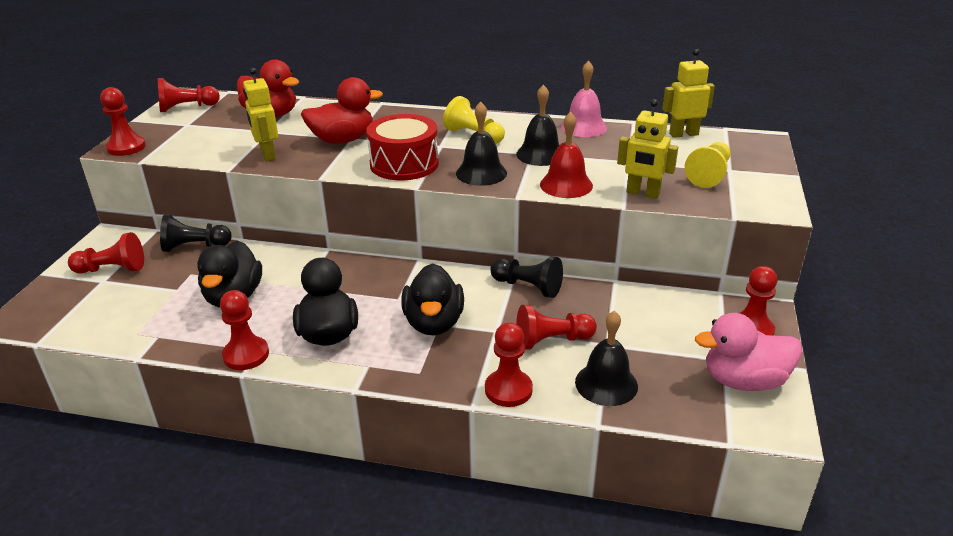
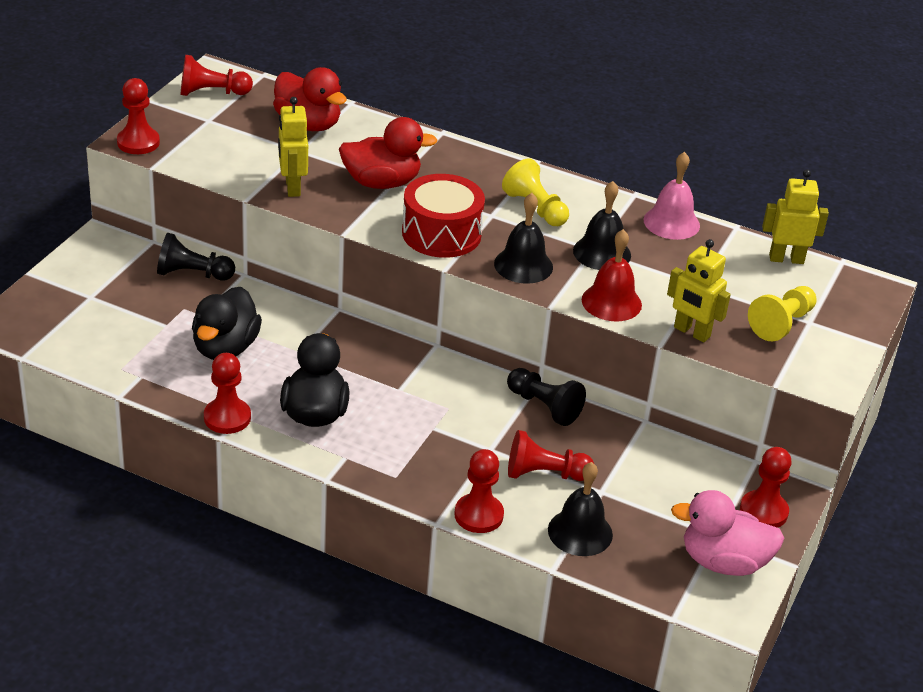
camera: 10 degrees right, 5 degrees up
red pawn [68,232,144,274] -> none
black duck [401,263,464,335] -> none

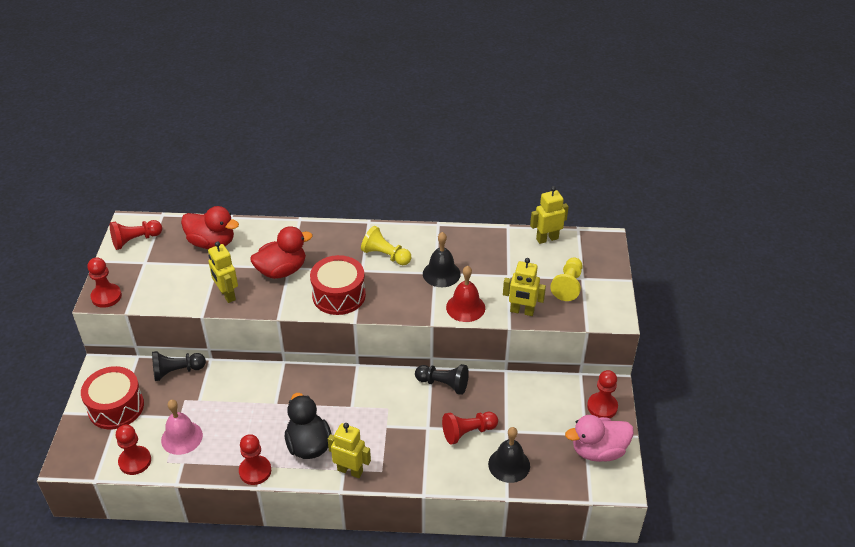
camera: 20 degrees left, 5 degrees up
black duck [192,287,262,360] -> none
red pawn [454,449,504,533] -> red pawn moved to [116,425,151,475]
black bell [494,193,553,284] -> none
pink bell [643,152,700,240] -> pink bell moved to [161,400,203,455]
none -> red drum [81,366,144,429]
none -> yellow robot [328,423,371,478]

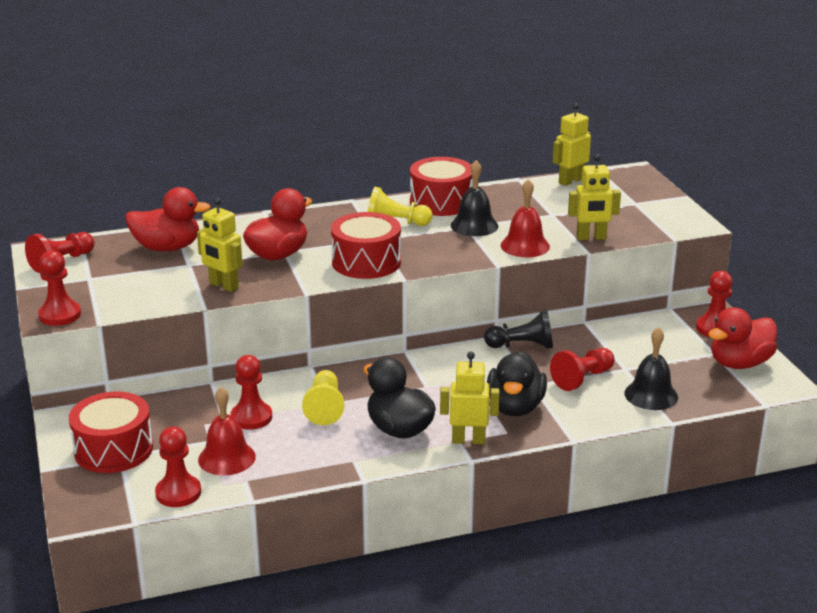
camera: 20 degrees left, 15 degrees down
black pawn [152,351,206,381] -> none
pink bell [161,400,203,455] -> red bell [198,387,256,475]
red pawn [239,434,271,485] -> red pawn moved to [230,355,272,430]
yellow pawn [550,257,583,301] -> yellow pawn moved to [302,370,344,425]
pink duck [565,415,634,462] -> red duck [708,307,777,369]
none -> red drum [410,157,473,216]
none -> black duck [487,351,547,416]

